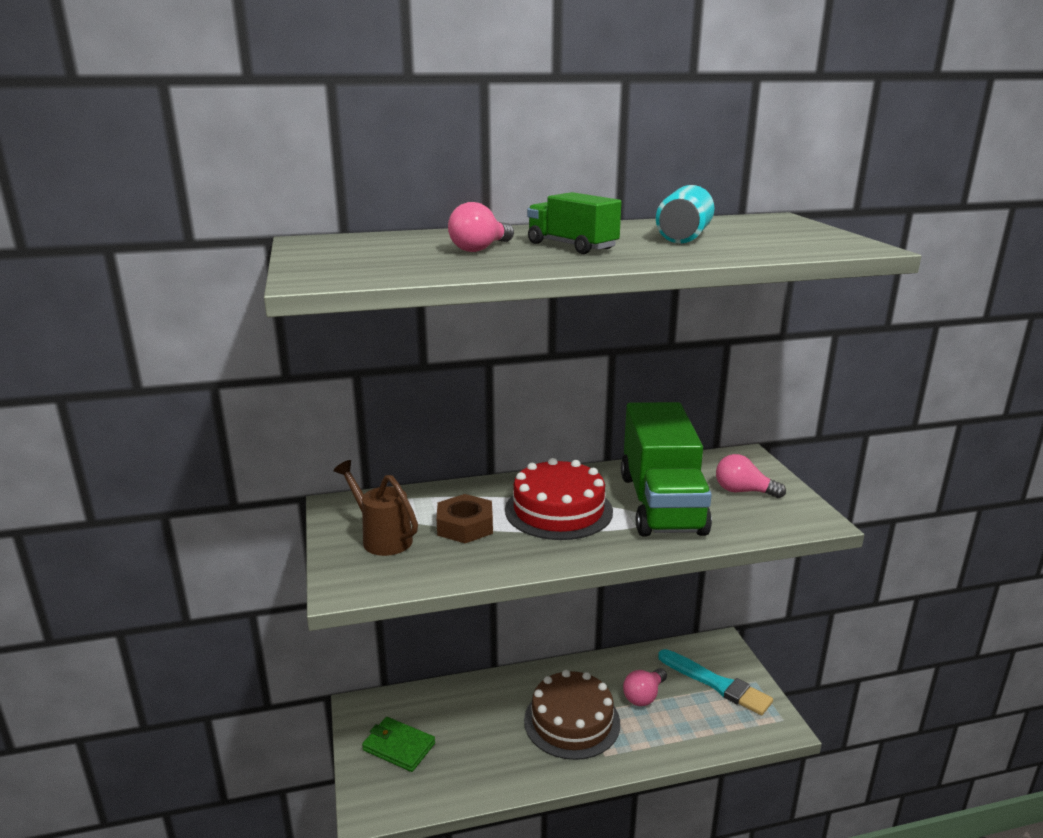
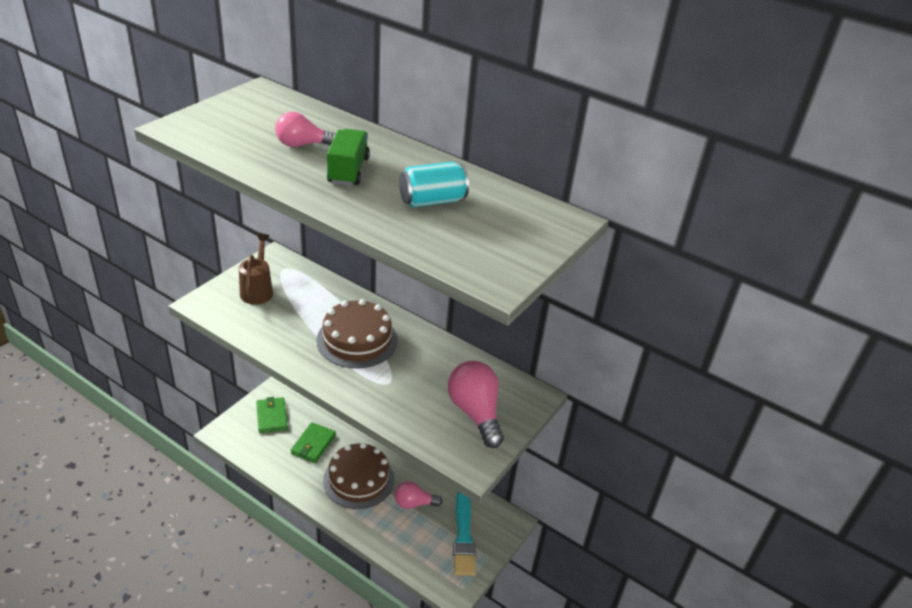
camera: 45 degrees right, 15 degrees up
brown nut [437,494,493,543] -> none
red cake [505,458,613,540] -> brown cake [316,299,398,368]
green truck [621,402,712,537] -> none
pink light bulb [716,454,786,498] -> pink light bulb [448,361,504,448], size x1.58
none -> green wallet [291,422,336,463]

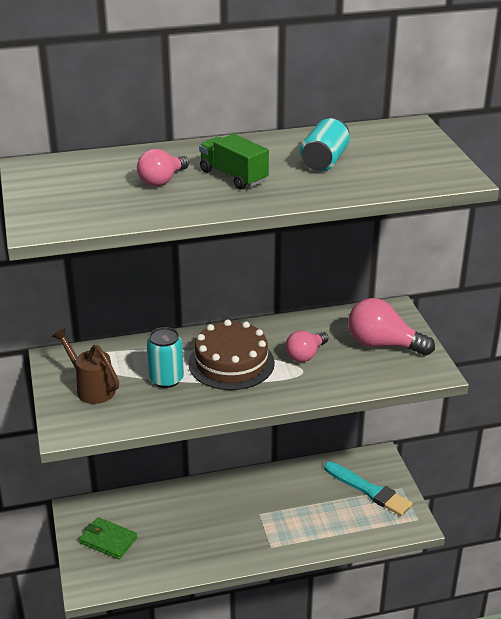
camera: 45 degrees left, 5 degrees down
green wallet [291,422,336,463] -> none
brown cake [323,443,394,509] -> none
pink light bulb [395,481,442,509] -> pink light bulb moved to [285,330,329,362]
none -> turquoise can [147,327,184,388]

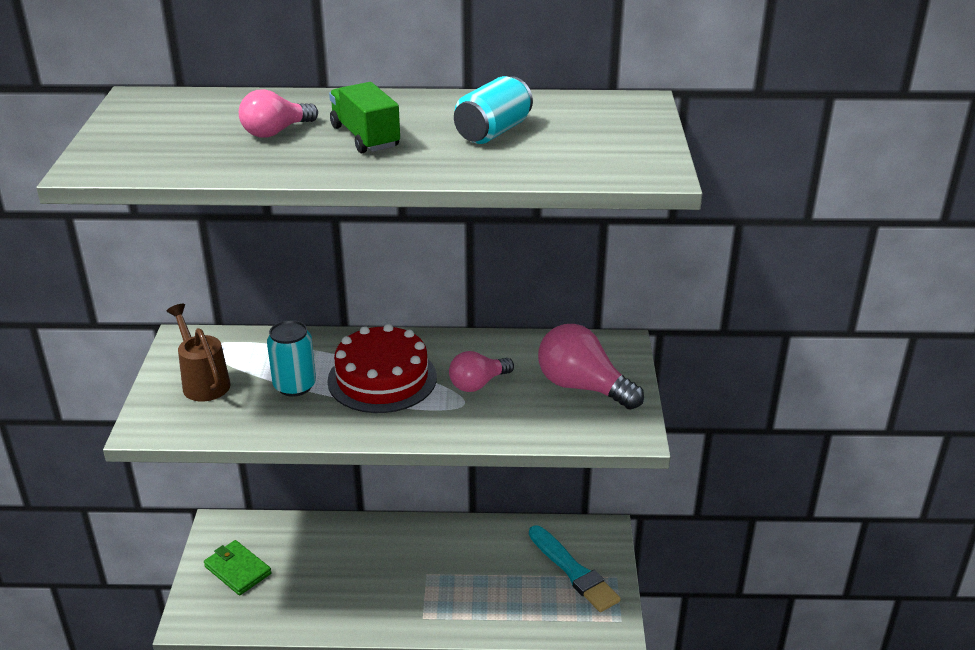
camera: 15 degrees right, 0 degrees up
brown cake [188,320,275,390] -> red cake [327,324,437,413]

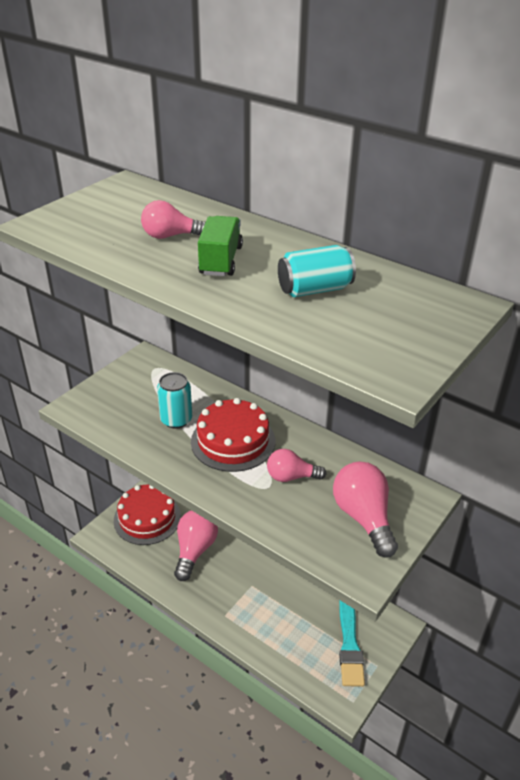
camera: 35 degrees right, 5 degrees up
brown watering can [166,304,231,401] -> none
green wallet [204,540,272,595] -> red cake [114,484,181,545]
none -> pink light bulb [174,510,218,581]

